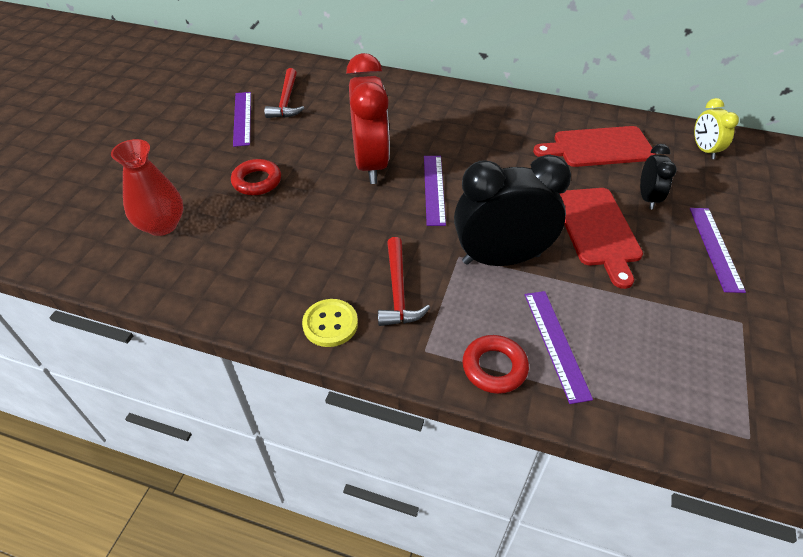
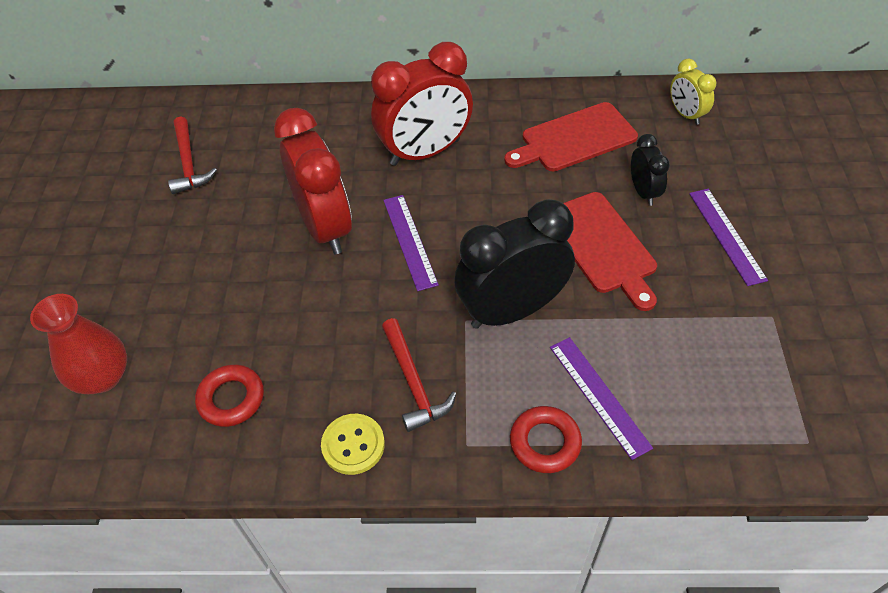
camera: 15 degrees left, 5 degrees up
red ring [231,159,281,195] -> red ring moved to [195,365,264,427]
purple ruler [233,92,251,147] -> none
none -> red clock [371,42,473,166]

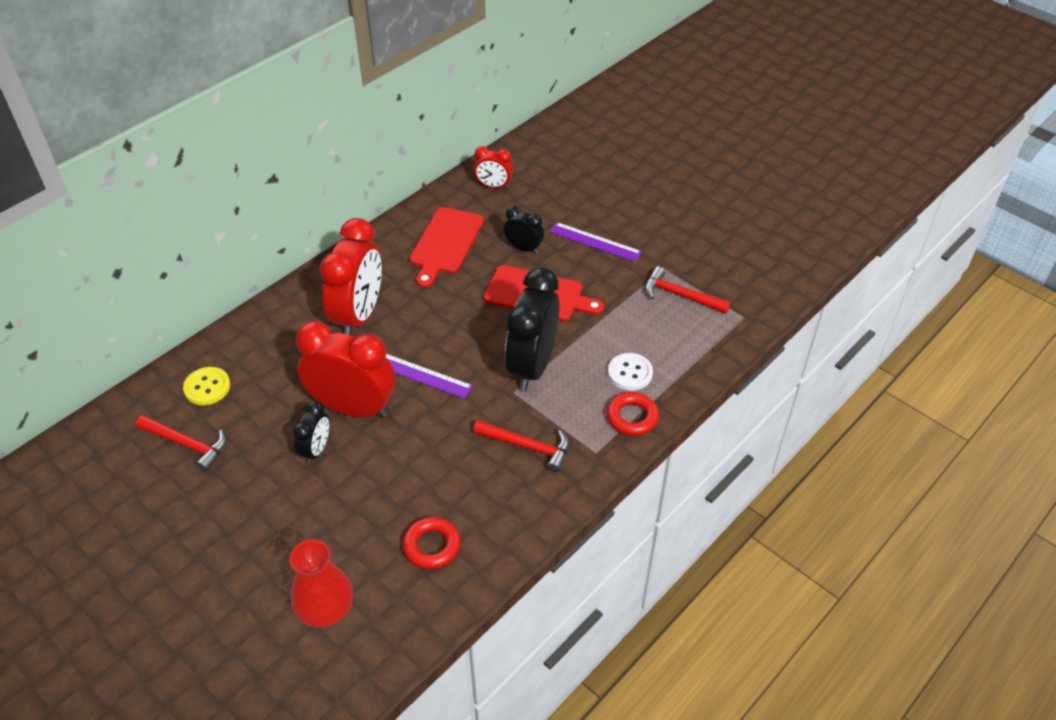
camera: 50 degrees left, 5 degrees down
yellow button [321,414,385,475] -> yellow button moved to [183,367,230,405]
purple ruler [550,337,653,460] -> white button [608,353,653,391]
yellow clock [670,59,716,125] -> red clock [474,146,513,189]
none -> black clock [293,400,329,464]
none -> red hammer [645,266,731,314]

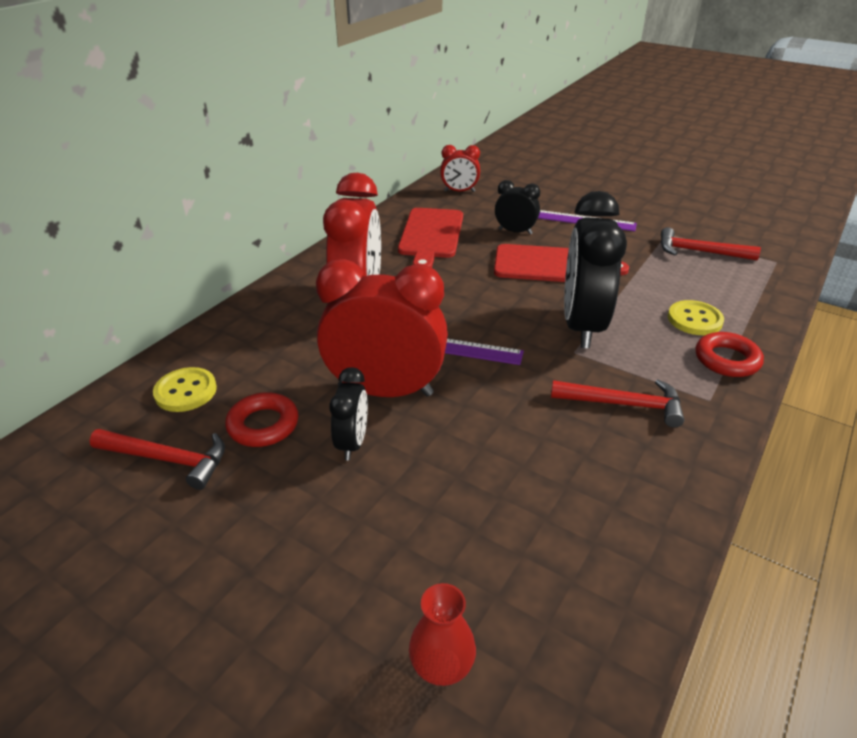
camera: 10 degrees left, 10 degrees down
red vase [289,539,353,627] -> red vase [409,583,476,686], size x0.65
red ring [402,517,460,569] -> red ring moved to [225,392,298,447]
white button [608,353,653,391] -> yellow button [668,300,724,335]

